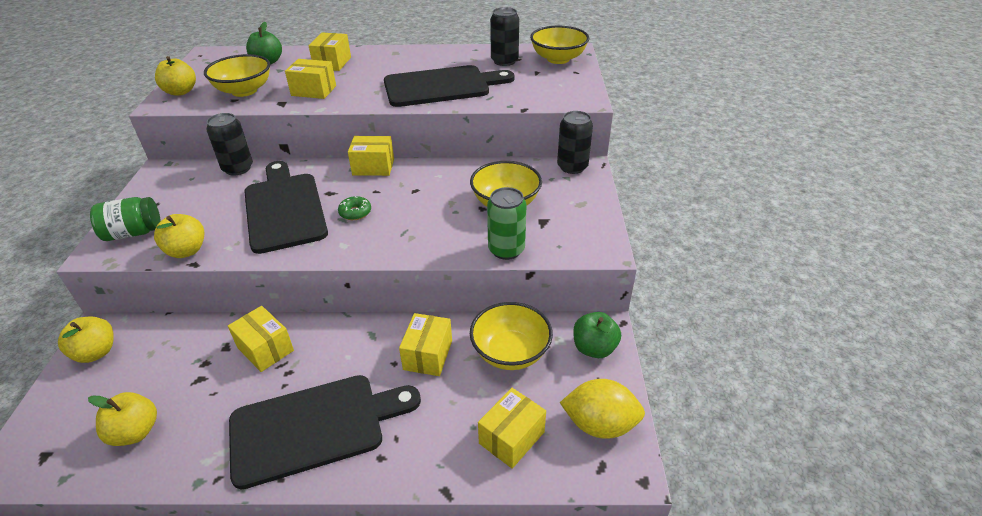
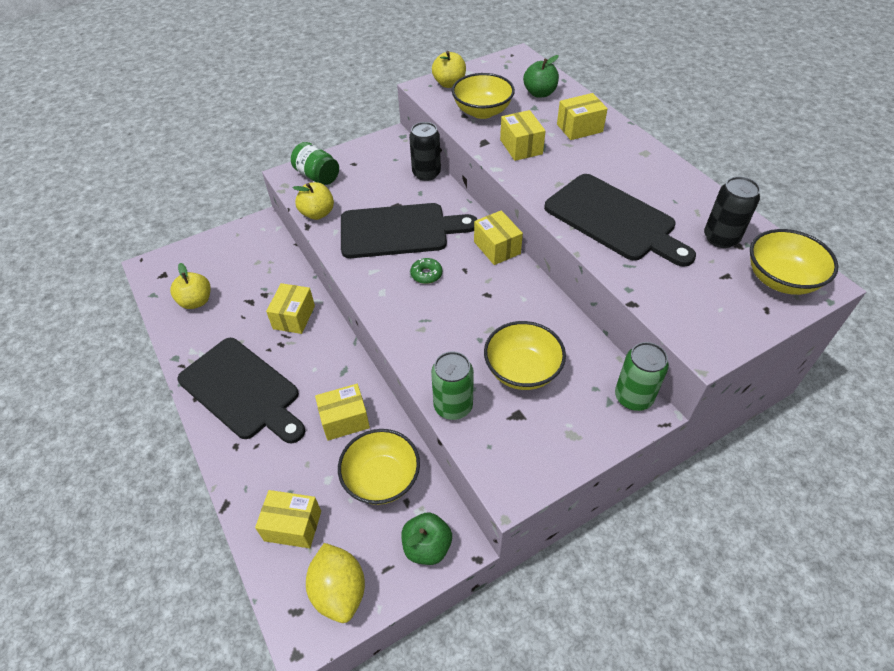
camera: 60 degrees right, 10 degrees up
yellow apple [58,317,114,363] -> none
black cutting board [244,161,328,254] -> black cutting board turned 45 degrees clockwise [341,203,477,258]
black can [557,111,593,174] -> green can [615,342,669,411]

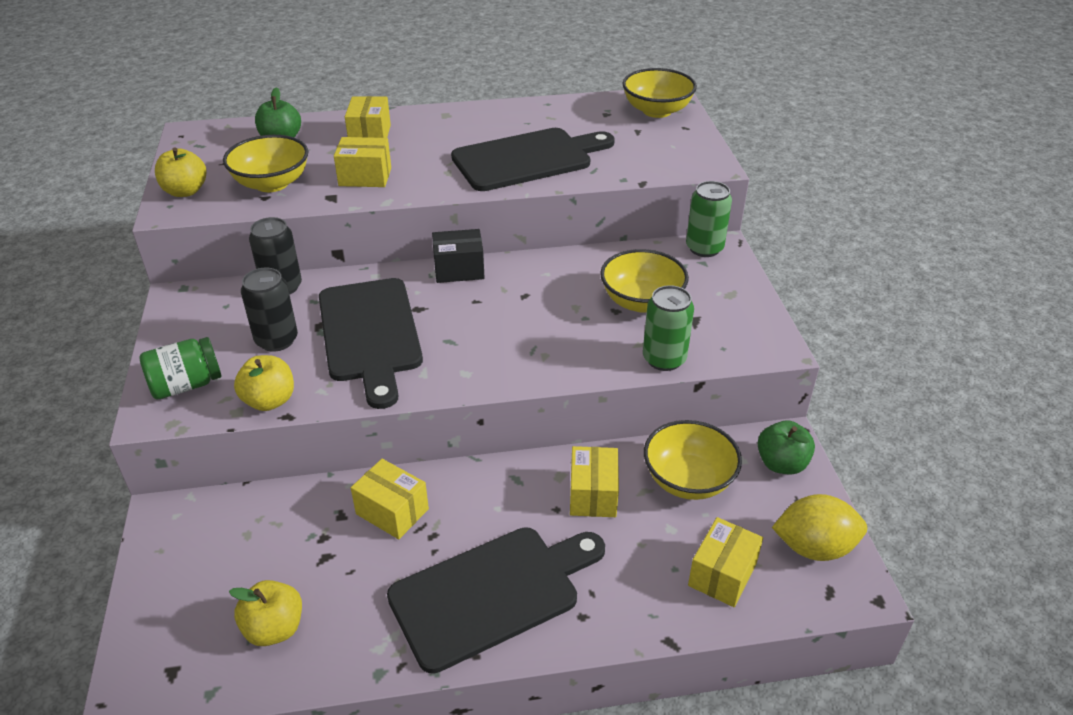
camera: 70 degrees left, 10 degrees down
black cutting board [341,203,477,258] -> black cutting board turned 150 degrees clockwise [319,278,423,409]
green donut [410,258,442,284] -> none
yellow box [474,210,523,265] -> black box [432,229,485,283]
black can [704,176,760,248] -> black can moved to [241,268,298,352]

